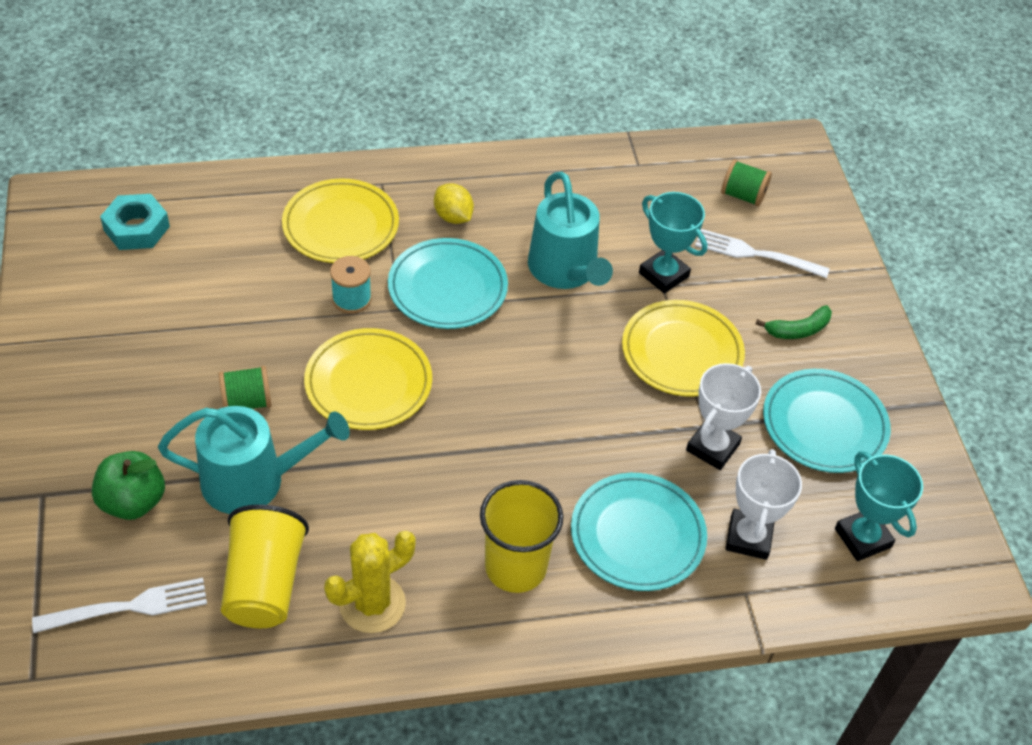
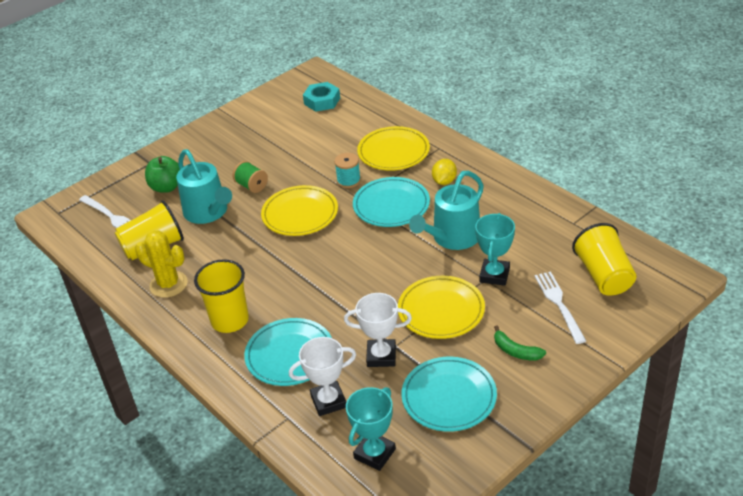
camera: 65 degrees right, 10 degrees down
green spool [721,159,772,207] -> yellow cup [572,223,636,296]

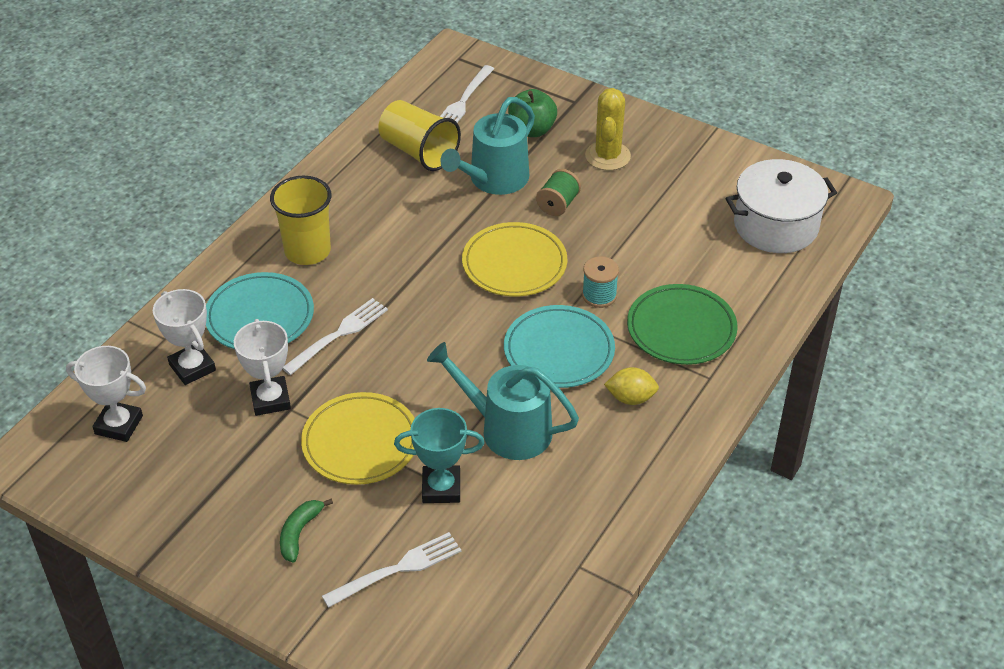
camera: 70 degrees right, 5 degrees up
yellow cactus [135,230,188,298] -> yellow cactus moved to [585,88,631,170]
turquoise nut [303,82,340,112] -> white pot [726,159,837,253]
turquoise trophy [346,387,396,471] -> white trophy [66,346,146,442]
yellow plate [357,126,430,171] -> green plate [627,284,737,365]
turquoise plate [401,357,497,432] -> none
yellow cup [572,223,636,296] -> none
none -> white fork [283,298,388,375]

